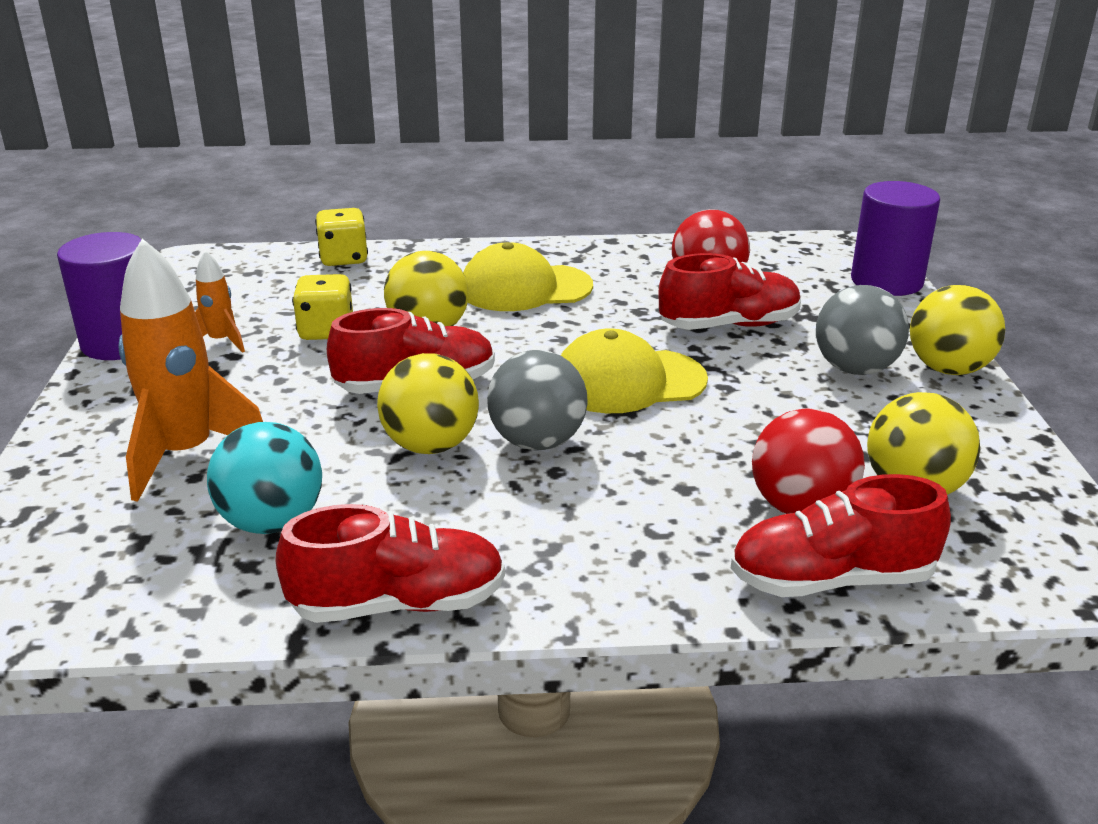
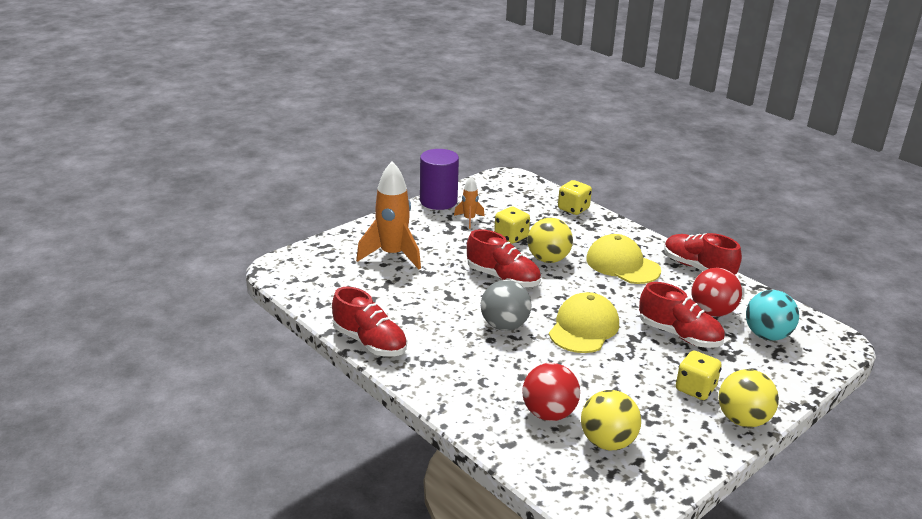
camera: 50 degrees right, 0 degrees up
turquoise ball [207,422,322,534] -> turquoise ball moved to [746,290,799,341]
yellow ball [377,353,479,454] -> none
yellow cap [561,328,708,413] -> yellow cap turned 75 degrees clockwise [549,292,619,353]
red shoe [731,474,951,597] -> red shoe moved to [664,233,742,275]
grey ball [816,285,909,375] -> yellow dice [676,350,721,400]
purple cylinder [851,181,940,296] -> none

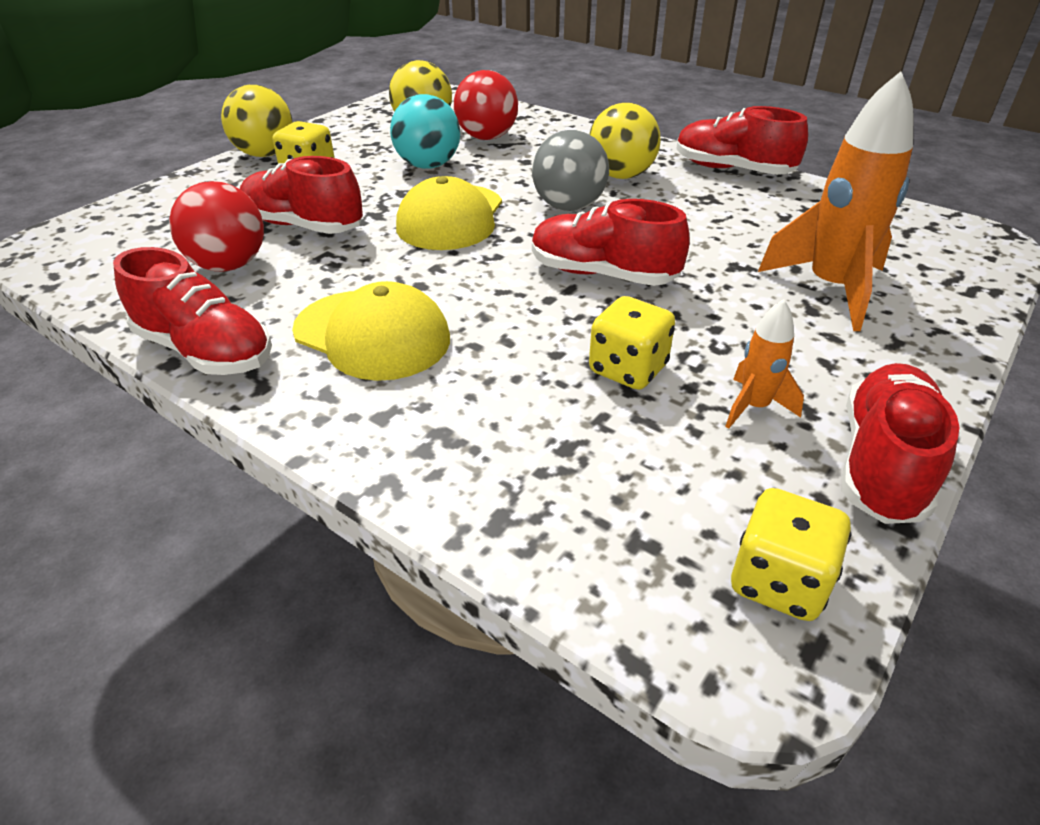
camera: 170 degrees right, 10 degrees up
purple cylinder [420,149,459,210] -> red shoe [841,363,959,524]
yellow ball [527,218,573,263] -> yellow ball moved to [589,103,660,179]
yellow dice [558,180,592,215] -> yellow dice moved to [731,488,851,621]
turquoise ball [746,290,799,341] -> turquoise ball moved to [390,94,460,169]

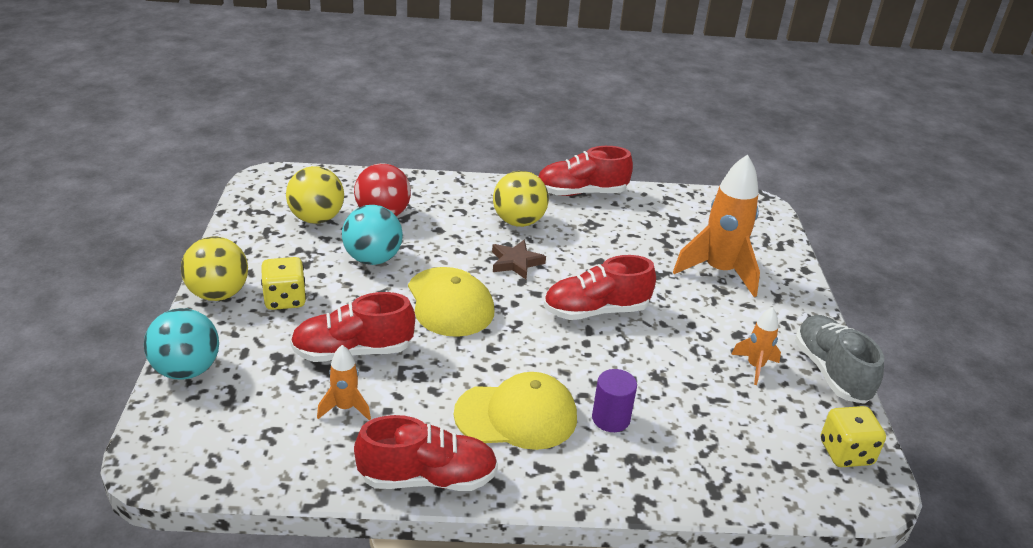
camera: 40 degrees left, 5 degrees down
red ball [169,181,264,272] -> orange rocket [317,345,371,420]
grey ball [532,130,609,211] -> brown star [492,240,546,279]
yellow dice [589,296,675,390] -> none
red shoe [841,363,959,524] -> grey shoe [795,315,884,404]
none -> turquoise ball [144,308,219,380]
none -> purple cylinder [592,369,637,432]

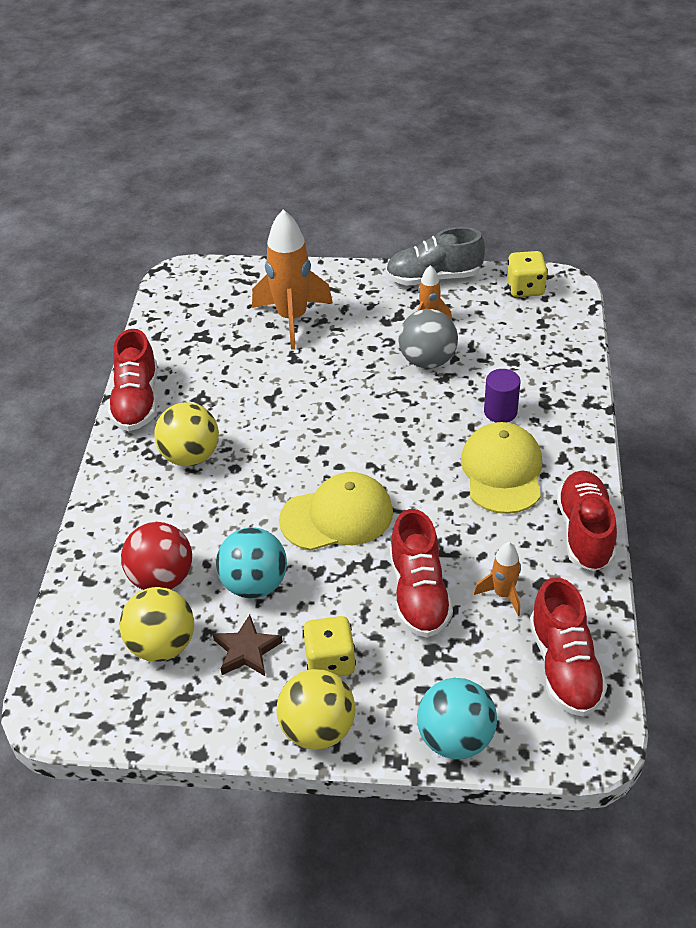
camera: 80 degrees left, 10 degrees up
brown star [492,240,546,279] -> brown star moved to [213,615,283,676]
red shoe [543,255,656,320] -> red shoe moved to [530,577,608,717]
none -> grey ball [399,309,458,369]

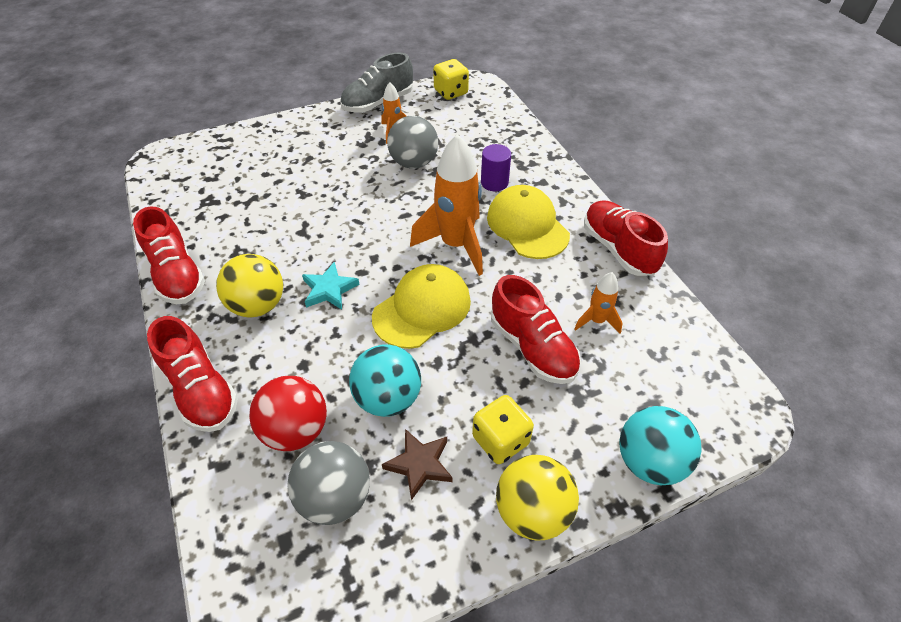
camera: 30 degrees left, 5 degrees up
yellow ball [120,587,194,662] -> grey ball [287,441,370,525]
orange rocket [252,209,333,350] -> orange rocket moved to [410,134,483,276]
red shoe [530,577,608,717] -> red shoe moved to [147,316,238,432]
none -> turquoise star [302,262,360,310]

